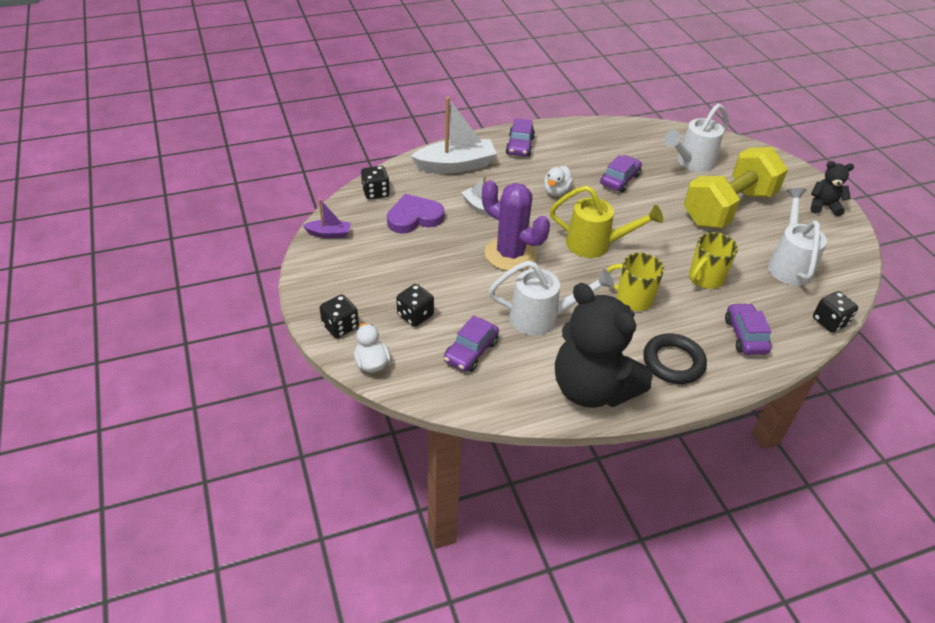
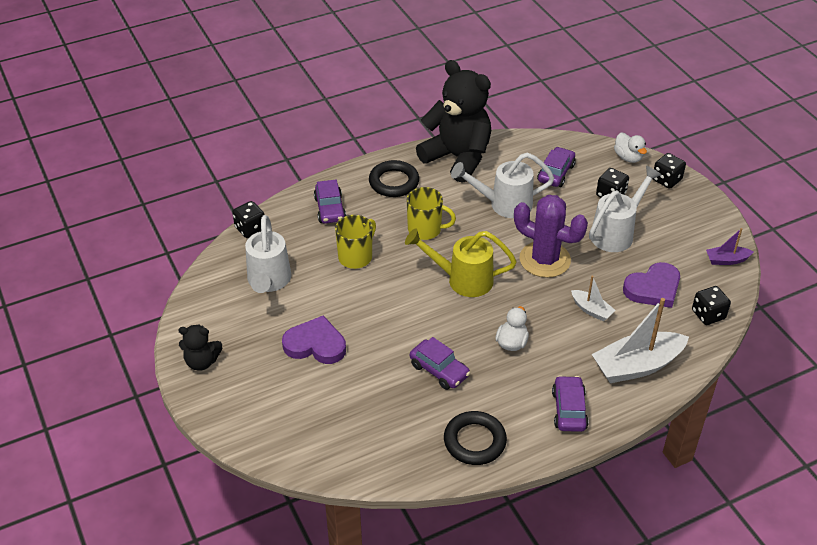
camera: 175 degrees right, 0 degrees up
purple car [600,155,642,192] -> purple car turned 75 degrees counterclockwise [410,337,470,390]
white watering can [664,104,729,172] -> white watering can moved to [589,166,662,252]
yellow dumbbell [684,147,788,228] -> purple heart [282,315,346,364]
none -> black ring [444,411,507,465]

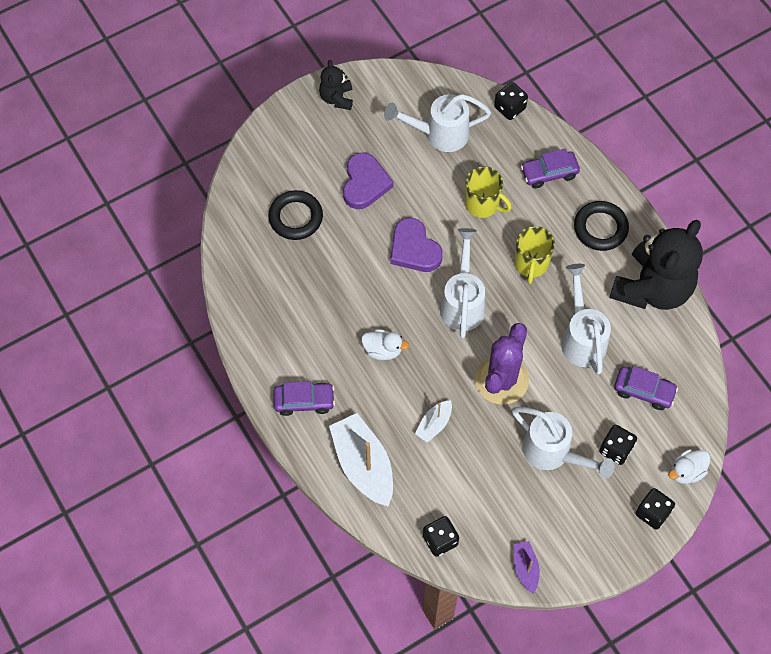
camera: 85 degrees right, 20 degrees up
yellow watering can [405,228,517,297] -> white watering can [440,228,485,339]
purple car [410,337,470,390] -> none
black ring [444,411,507,465] -> black ring moved to [268,190,323,240]
purple heart [623,262,680,308] -> purple heart moved to [390,218,443,272]

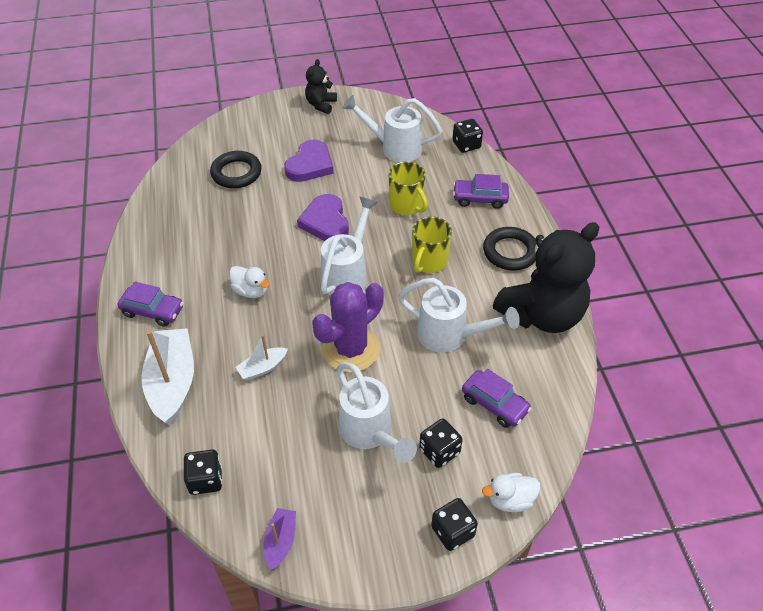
camera: 20 degrees right, 15 degrees down
white watering can [561,264,611,375] -> white watering can turned 105 degrees clockwise [398,278,520,353]

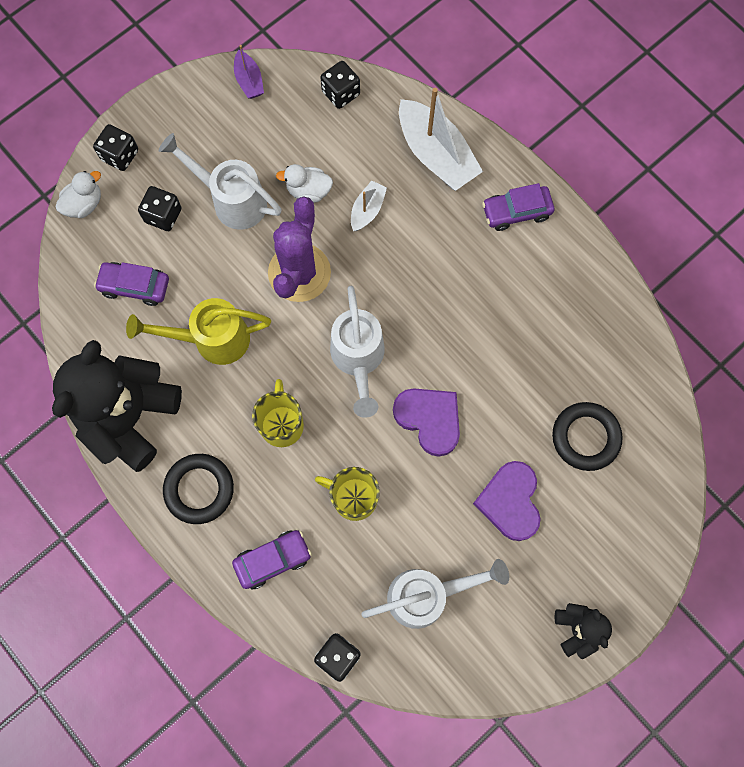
camera: 150 degrees right, 25 degrees up
white duck [229,266,270,298] -> white duck moved to [276,164,333,203]
white watering can [398,278,520,353] -> yellow watering can [126,298,271,365]

